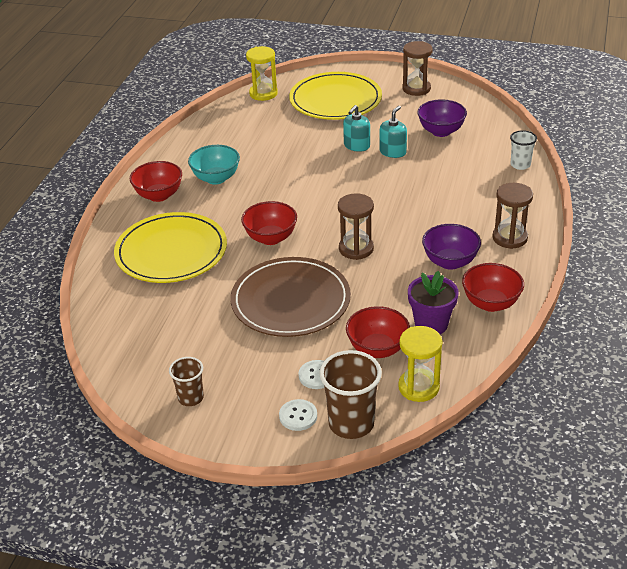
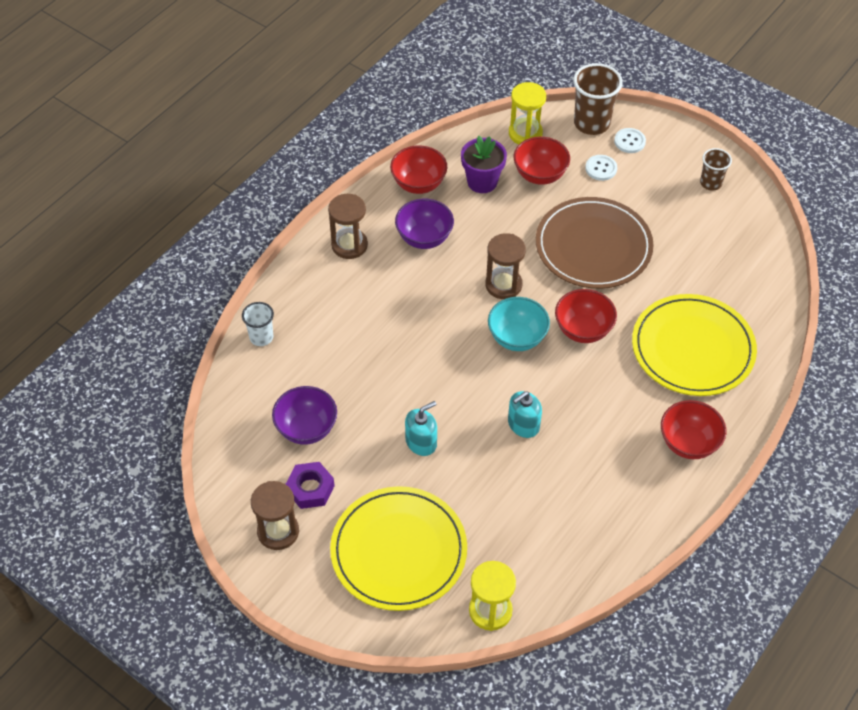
camera: 160 degrees left, 15 degrees up
turquoise bowl [188,145,240,185] -> turquoise bowl moved to [488,297,550,351]
turquoise soap dispenser [379,106,407,158] -> turquoise soap dispenser moved to [508,391,542,438]
none -> purple nut [286,462,335,509]

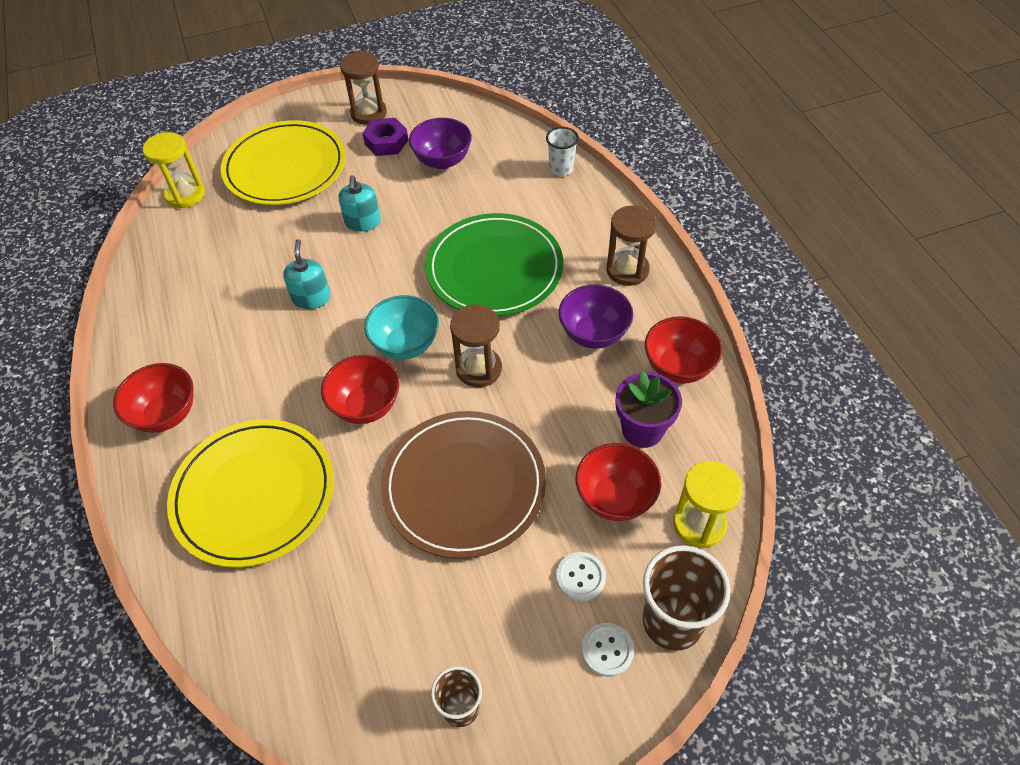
camera: 125 degrees right, 0 degrees up
none -> green plate [425,213,563,317]

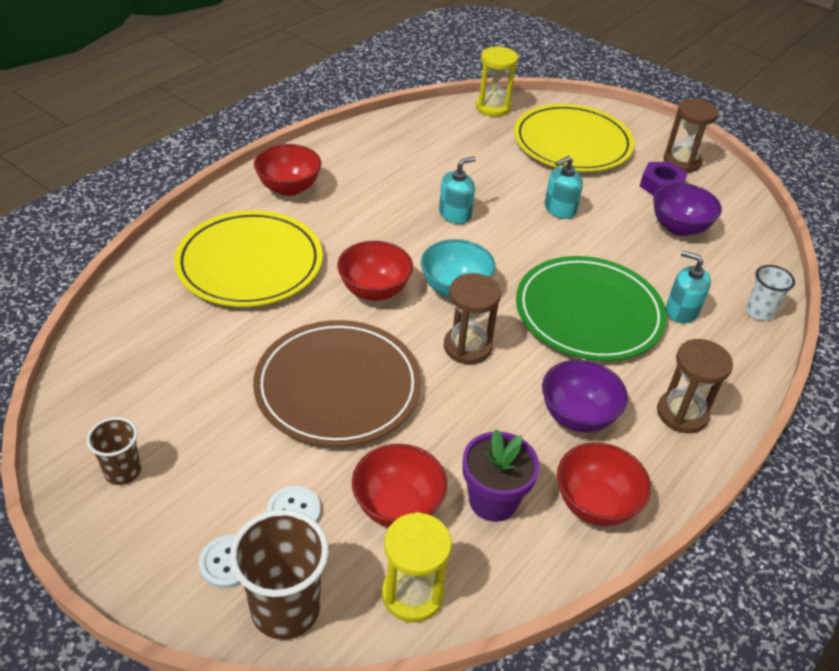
camera: 55 degrees right, 10 degrees down
none -> turquoise soap dispenser [666,251,711,323]

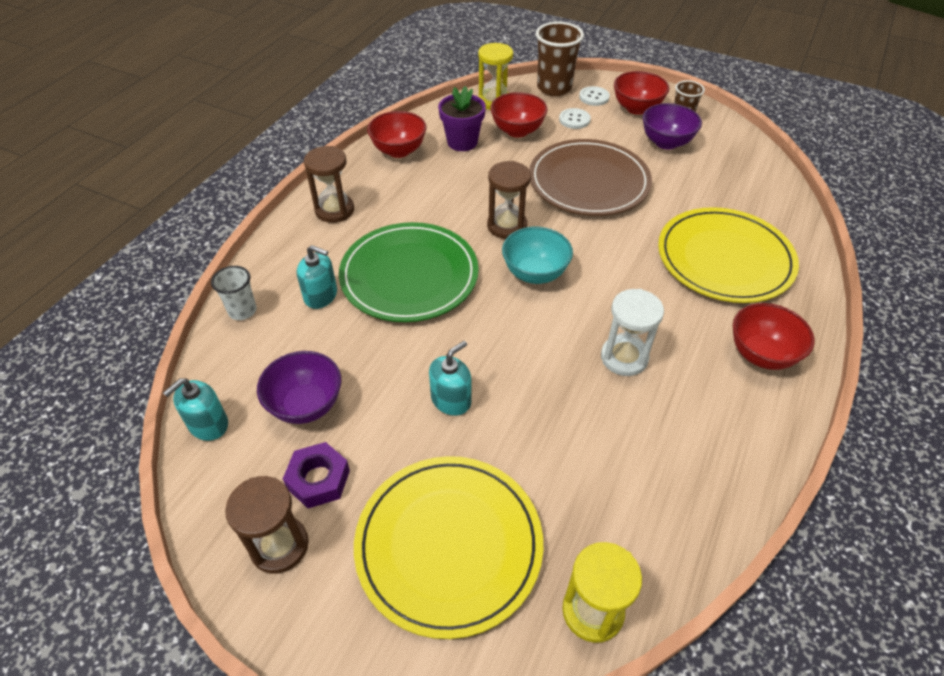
camera: 170 degrees right, 5 degrees up
red bowl [337,241,413,301] -> red bowl moved to [614,71,669,115]
turquoise soap dispenser [439,157,476,224] -> turquoise soap dispenser moved to [163,378,228,441]
purple bowl [542,360,628,433] -> purple bowl moved to [643,103,702,149]
none -> white hourglass [601,289,664,376]

